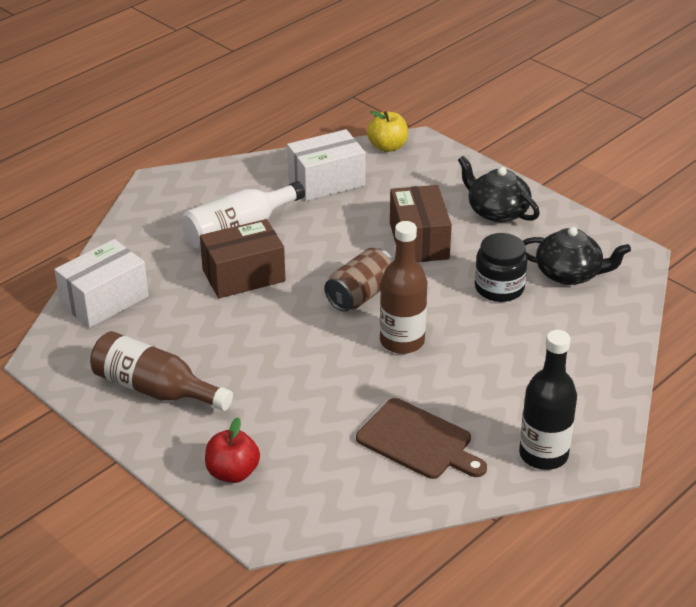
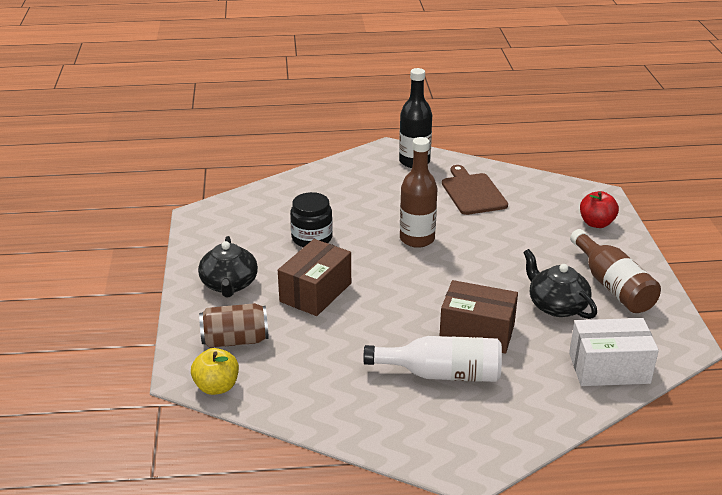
camera: 140 degrees left, 5 degrees down
white box [287,129,366,201] -> none
brown can [324,248,394,312] -> brown can moved to [199,303,269,348]
black teapot [523,227,631,285] -> black teapot moved to [523,249,597,319]

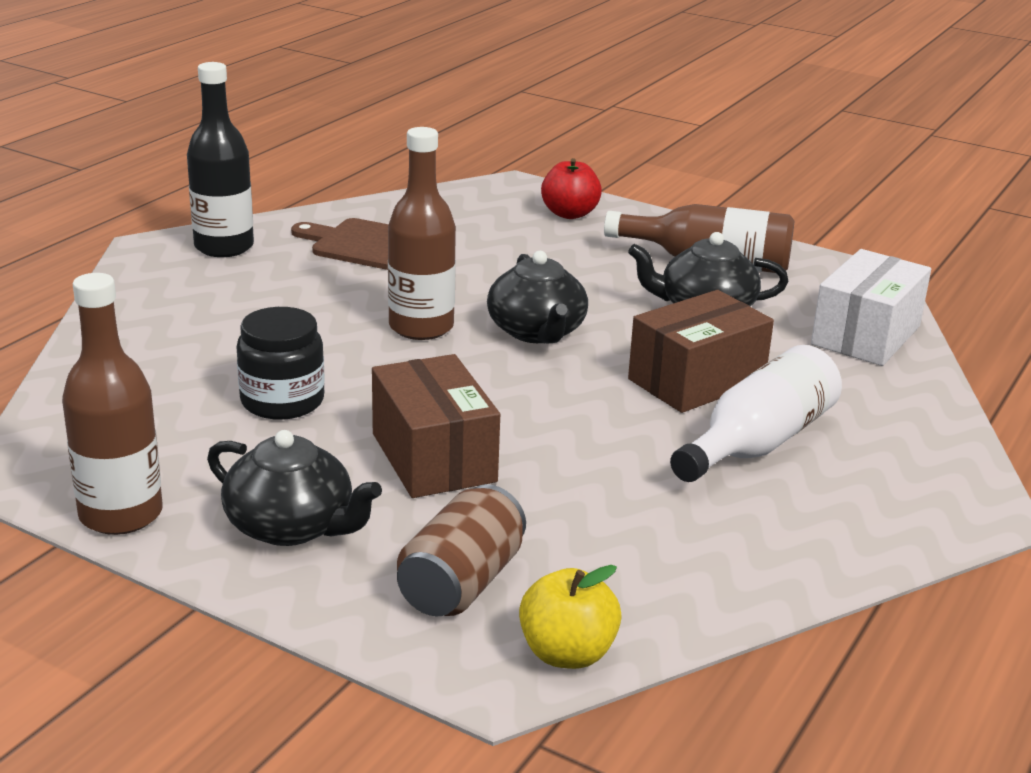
camera: 55 degrees left, 5 degrees down
none -> brown bottle [62,273,163,535]
none -> black teapot [487,251,588,343]

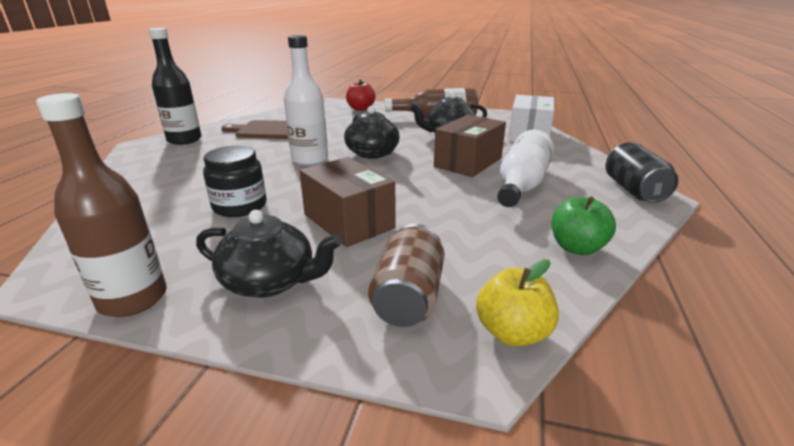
camera: 15 degrees left, 0 degrees up
brown bottle [388,127,456,340] -> white bottle [284,35,328,166]
none -> green apple [552,196,616,255]
none -> black can [606,142,679,203]

